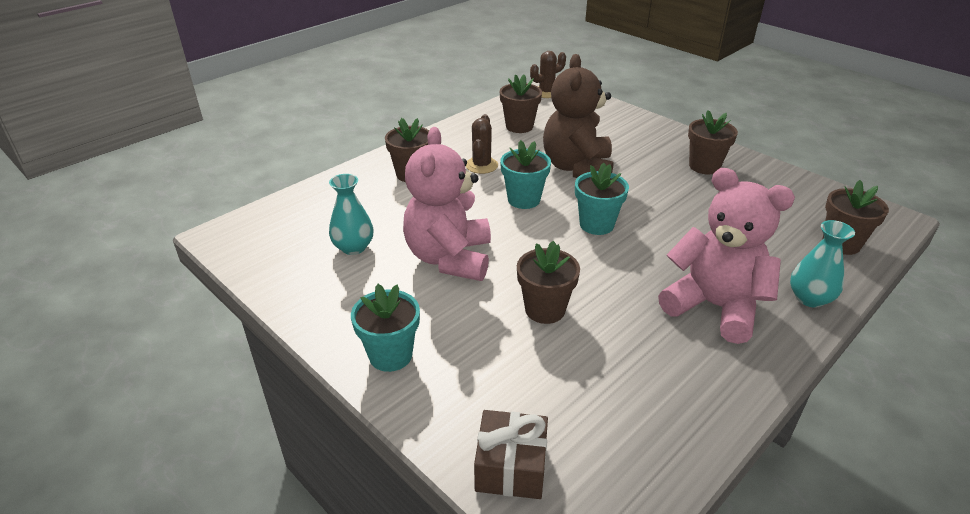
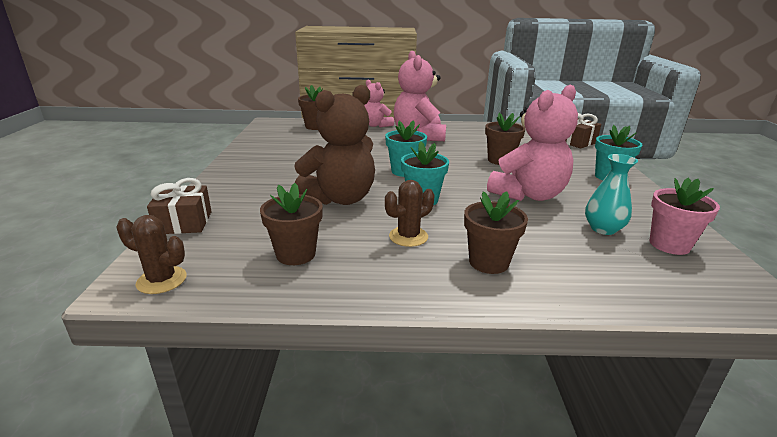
camera: 135 degrees left, 10 degrees down
brown flower pot [688,110,738,174] -> none
turquoise vase [790,220,855,308] -> pink teddy bear [364,79,394,128]
none -> brown gift [147,178,212,234]
none -> pink flower pot [650,178,720,255]

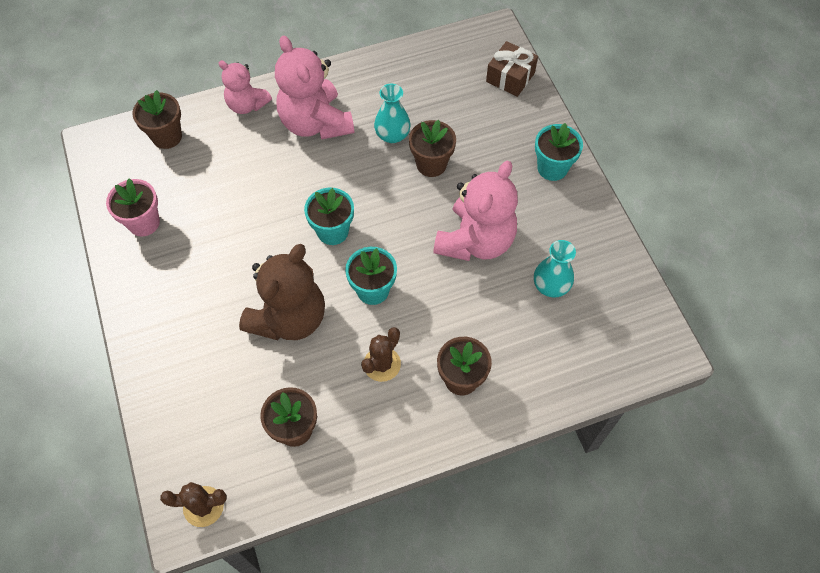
camera: 20 degrees left, 35 degrees up
brown gift [147,178,212,234] -> none
pink flower pot [650,178,720,255] -> pink flower pot moved to [106,178,160,237]
none -> turquoise vase [374,84,411,143]

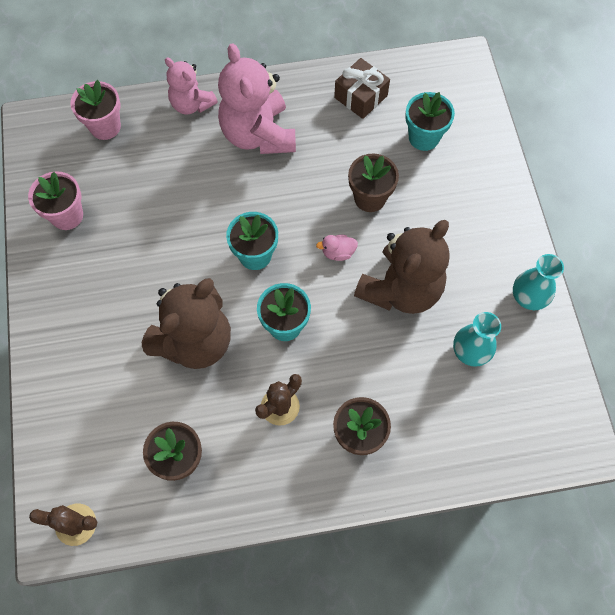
camera: 10 degrees right, 5 degrees up
brown flower pot [132,90,182,149] -> pink flower pot [70,80,121,140]
turquoise vase [374,84,411,143] -> turquoise vase moved to [513,254,564,310]
pink teddy bear [433,160,518,261] -> brown teddy bear [354,220,450,314]
brown gift [486,41,538,97] -> brown gift moved to [334,58,390,119]
turquoise flower pot [535,123,583,181] -> turquoise flower pot moved to [405,92,455,151]
none -> pink duck [316,235,358,261]

